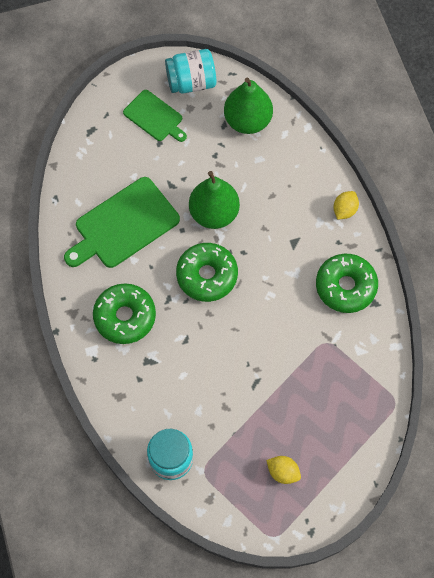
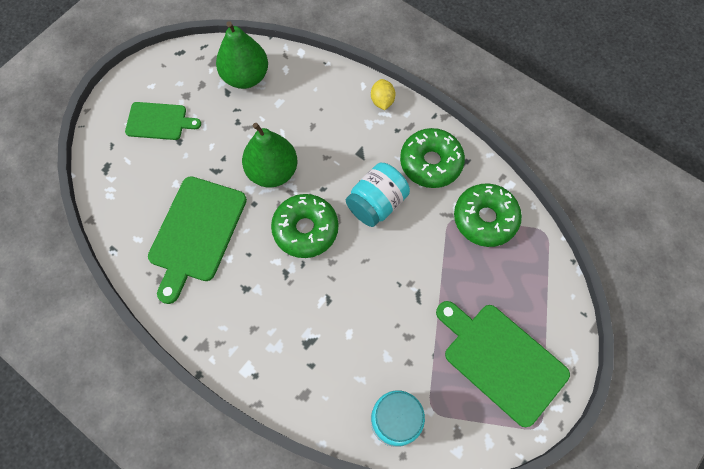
camera: 35 degrees left, 0 degrees up
green donut [93,283,156,344] -> green donut moved to [454,183,522,247]
turquoise jar [165,49,216,93] -> turquoise jar moved to [346,163,410,227]
yellow lemon [266,456,301,484] -> green cutting board [436,301,570,427]

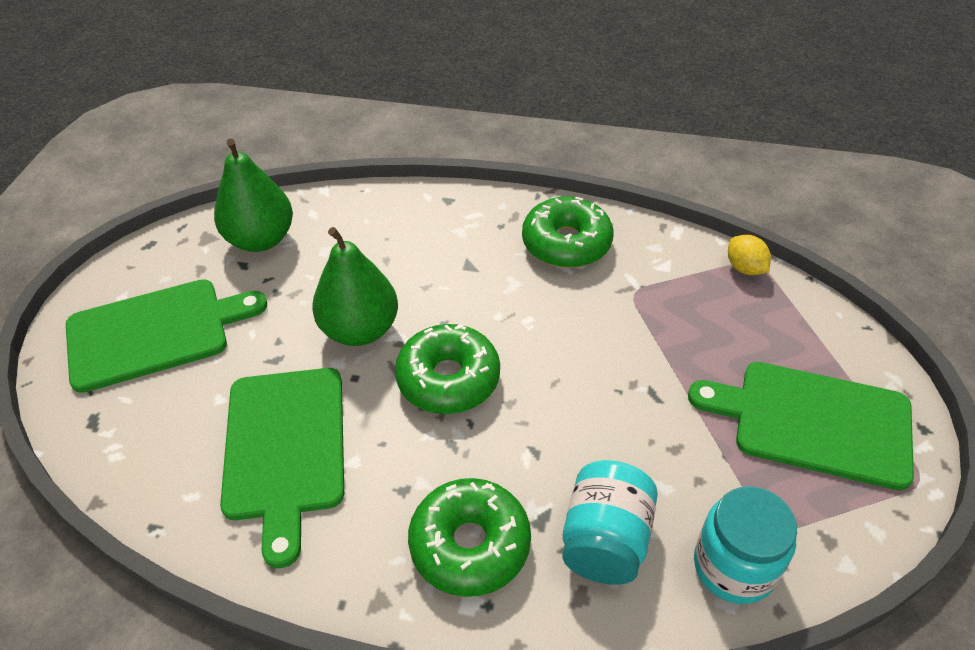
camera: 25 degrees left, 20 degrees down
green cutting board [125,102,201,140] -> green cutting board [66,279,267,393], size x1.67
turquoise jar [346,163,410,227] -> turquoise jar moved to [563,460,658,585]
yellow lemon [371,79,396,110] -> yellow lemon moved to [728,235,771,275]
green donut [454,183,522,247] -> green donut moved to [408,478,531,597]

